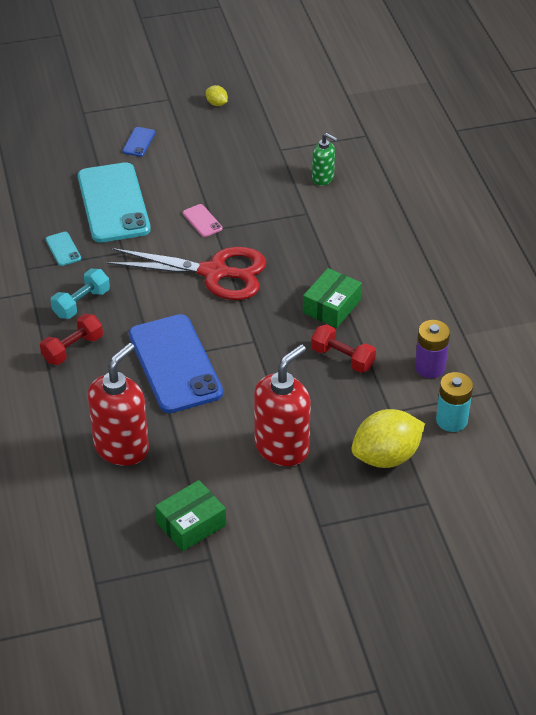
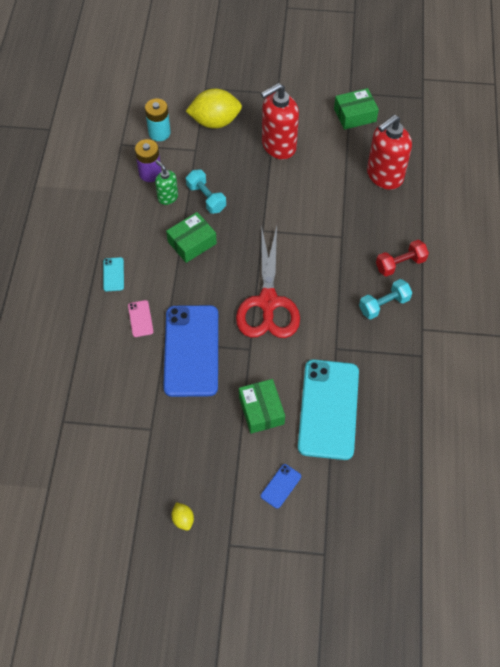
camera: 160 degrees left, 15 degrees up
turquoise phone [46,232,81,266] -> turquoise phone moved to [103,257,124,291]
red scissors [106,247,266,300] -> red scissors turned 120 degrees counterclockwise [236,225,300,338]
blue phone [129,314,223,413] -> blue phone moved to [163,305,218,397]
pink phone [183,204,223,237] -> pink phone moved to [128,300,154,337]
red dumbbell [311,324,376,373] -> turquoise dumbbell [186,169,226,214]
green soap dispenser [312,133,338,185] -> green soap dispenser moved to [155,160,178,205]
none -> green box [239,379,285,434]

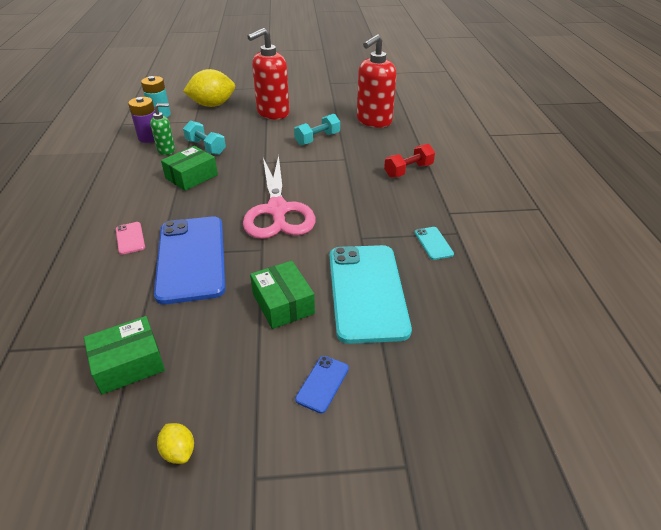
camera: 10 degrees left, 20 degrees down
turquoise phone [103,257,124,291] -> turquoise phone moved to [415,227,454,260]
green soap dispenser [155,160,178,205] -> green soap dispenser turned 120 degrees clockwise [150,103,175,155]
red scissors [236,225,300,338] -> pink scissors [243,155,316,239]
green box [334,88,379,130] -> green box moved to [84,316,165,394]
turquoise dumbbell [359,279,412,319] -> turquoise dumbbell moved to [294,114,340,145]

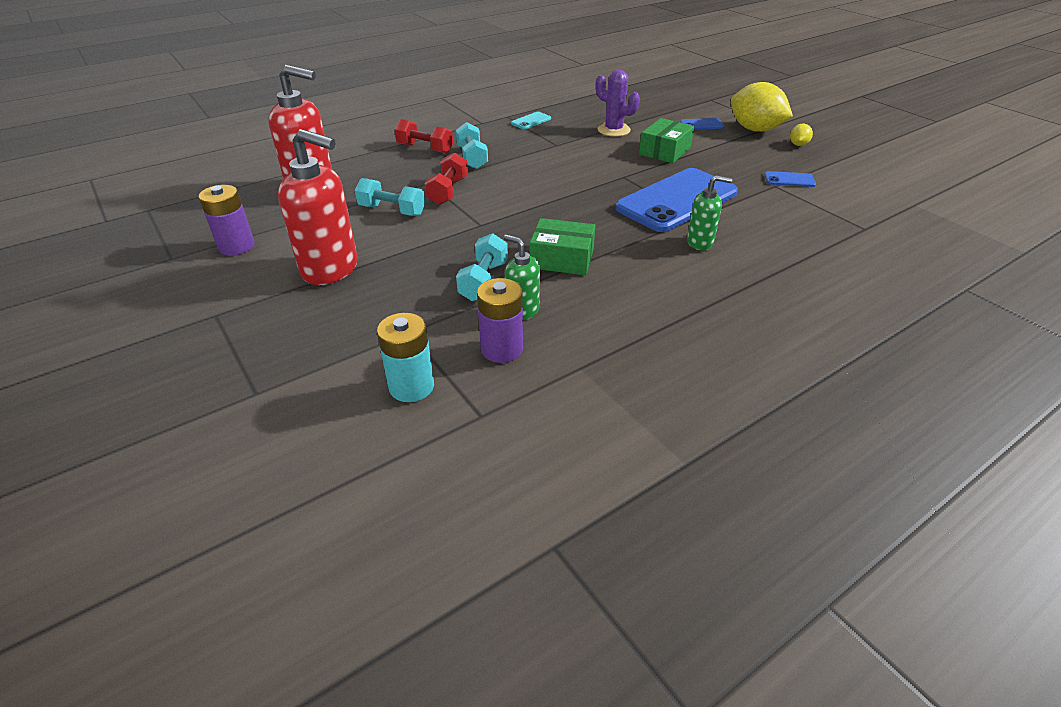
camera: 120 degrees left, 0 degrees up
green box [84,316,165,394] -> blue phone [765,171,816,187]
pink phone [116,222,145,255] -> green soap dispenser [687,175,732,250]
yellow lemon [183,69,235,107] -> yellow lemon moved to [731,82,793,132]
pink scissors [243,155,316,239] -> none
turquoise phone [329,245,412,344] -> purple cactus [596,70,640,137]
none -> purple battery [199,185,255,256]
none -> red dumbbell [425,152,468,205]
none -> turquoise dumbbell [456,122,488,169]

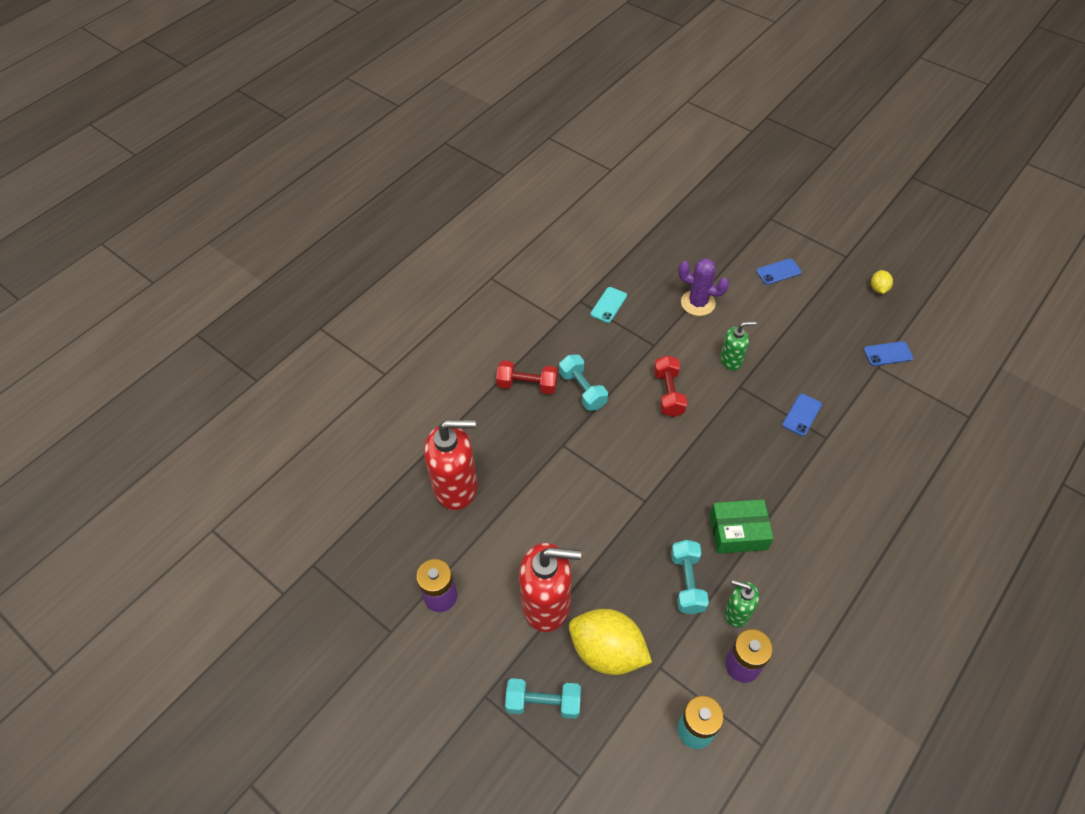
camera: 15 degrees left, 15 degrees up
turquoise dumbbell [355,178,425,216] -> turquoise dumbbell moved to [505,678,581,719]
red dumbbell [425,152,468,205] -> red dumbbell moved to [654,355,687,417]
blue phone [615,168,738,232] -> blue phone [782,394,822,436], size x0.40
green box [639,118,694,163] -> none
green soap dispenser [687,175,732,250] -> green soap dispenser moved to [720,321,756,370]
yellow lemon [731,82,793,132] -> yellow lemon moved to [569,609,652,675]

